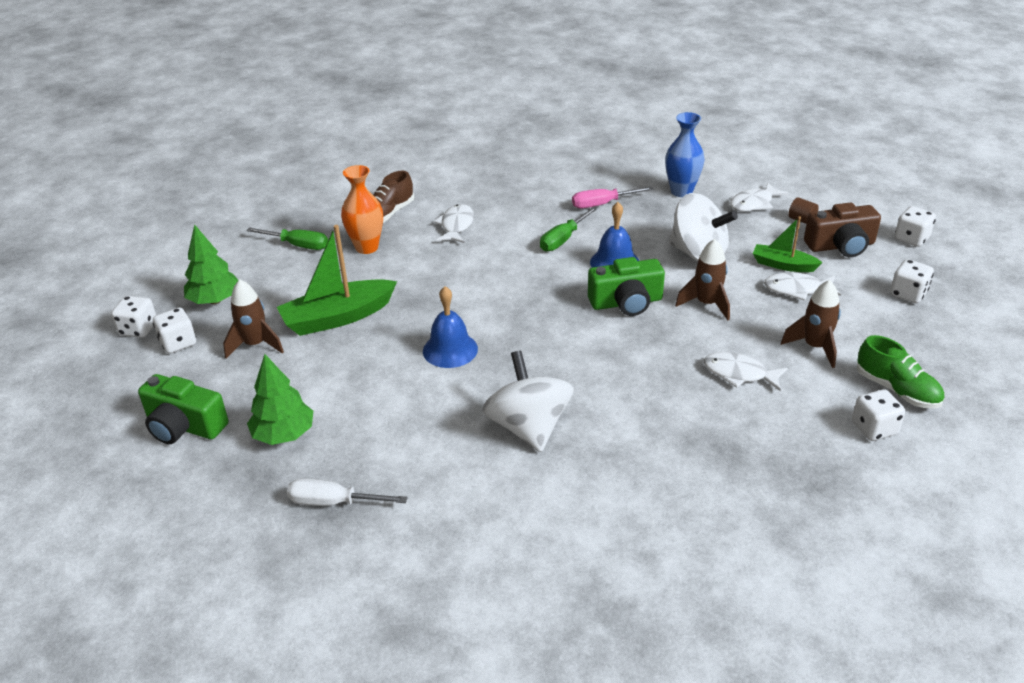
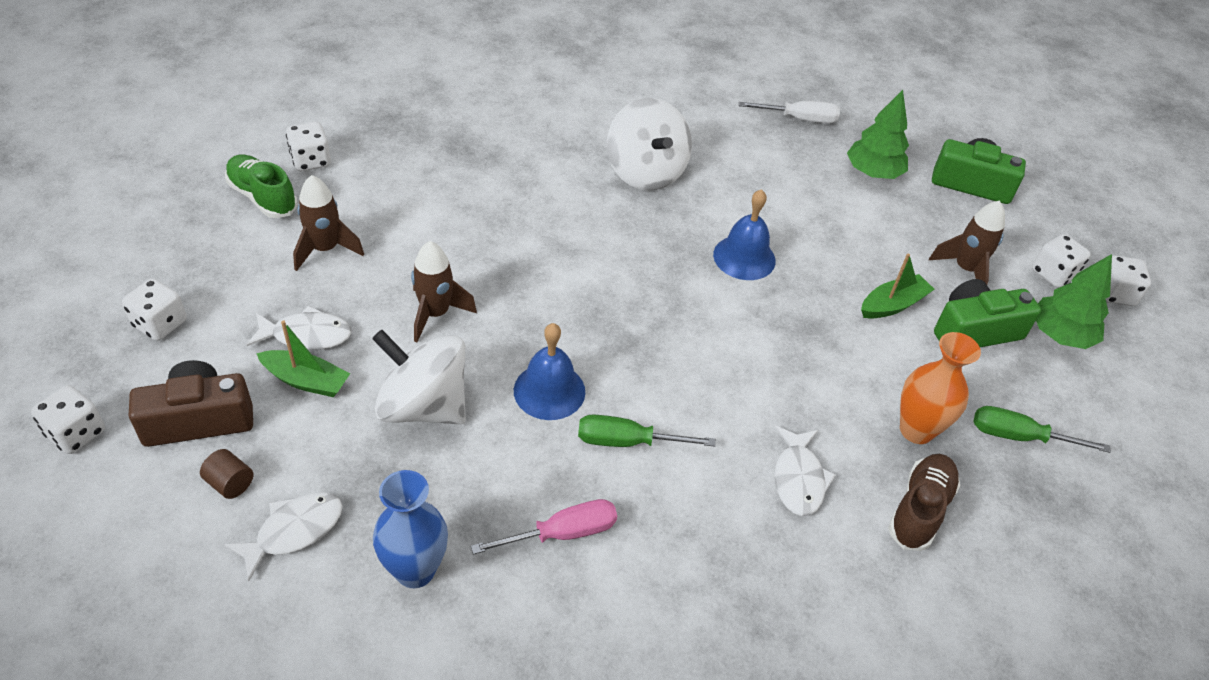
camera: 170 degrees right, 10 degrees up
green boat [277,225,397,336] -> green boat [861,254,935,319], size x0.59
green screwdriver [540,207,598,251] -> green screwdriver turned 120 degrees counterclockwise [578,415,716,447]
green camera [588,257,665,316] -> green camera moved to [934,279,1041,347]
white fish [704,352,788,391] -> none

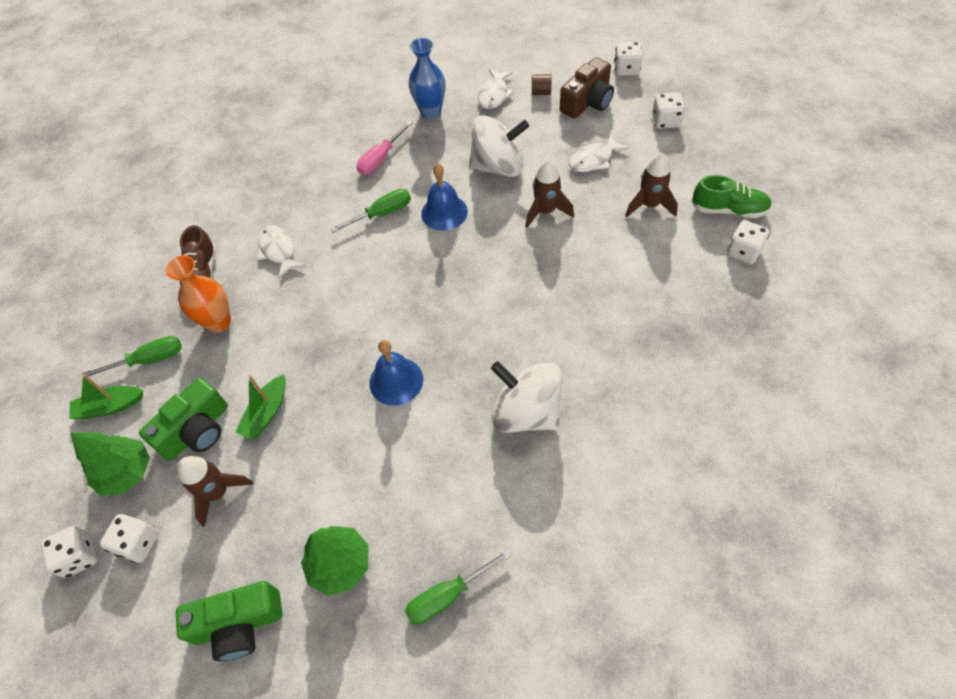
camera: 155 degrees right, 10 degrees up
green boat [256,321,350,397] -> green boat moved to [69,374,143,419]
white screwdriver [739,101,840,123] -> green screwdriver [405,549,512,625]

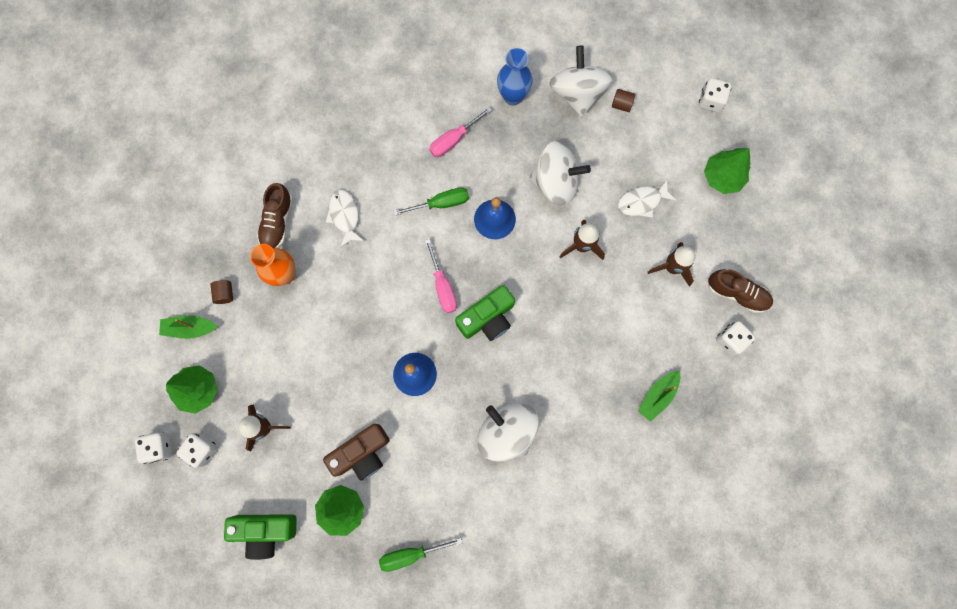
camera: 10 degrees right, 20 degrees up
green screwdriver [82,336,182,377] -> brown cylinder [210,280,233,304]
green camera [139,378,228,461] -> green camera moved to [455,285,515,341]
green boat [235,374,286,440] -> green boat moved to [638,371,680,422]
white fish [478,69,514,109] -> white spinning top [549,46,613,117]
brown camera [560,57,614,118] -> brown camera moved to [323,424,390,481]
white dice [652,92,685,129] -> green tree [704,148,750,194]
green shoe [691,175,772,218] -> brown shoe [708,269,773,313]
none -> pink screwdriver [425,238,457,313]

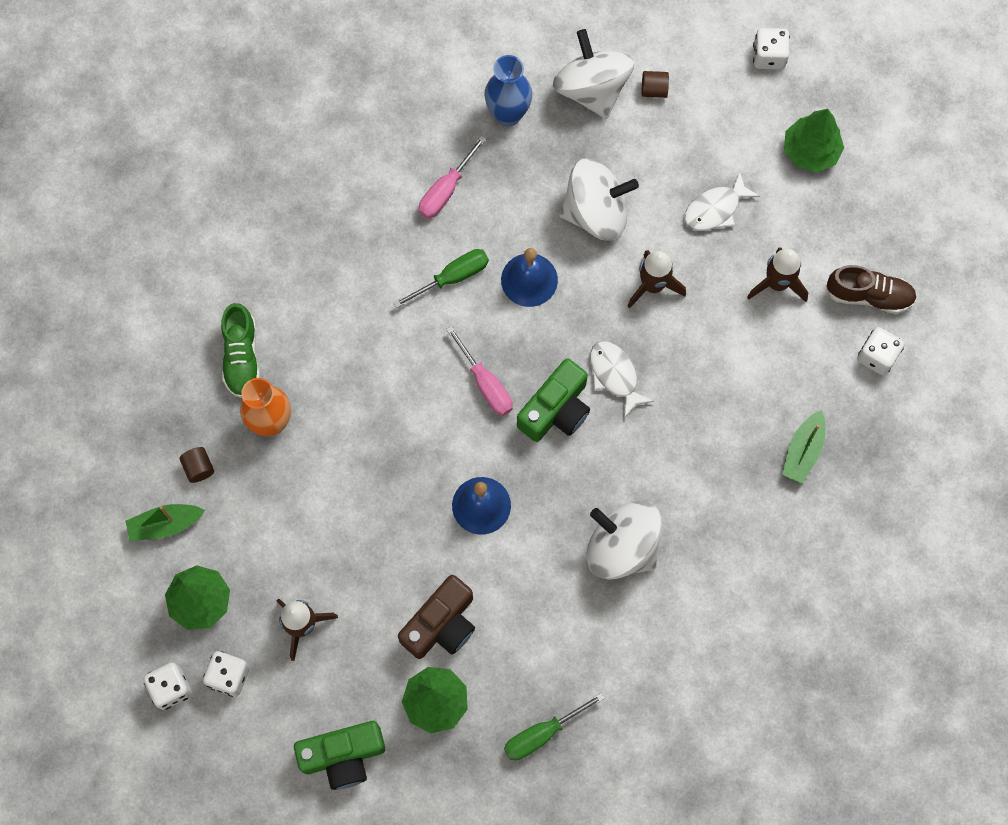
camera: 15 degrees left, 5 degrees down
brown shoe [257,183,293,248] -> green shoe [221,303,260,398]
white fish [326,190,364,248] -> white fish moved to [590,341,654,419]

